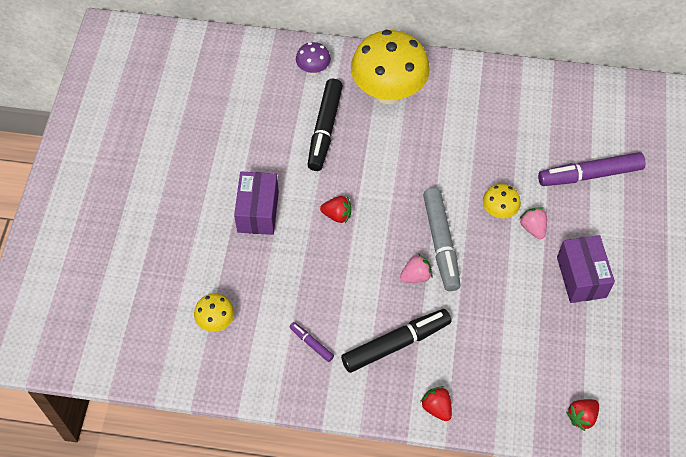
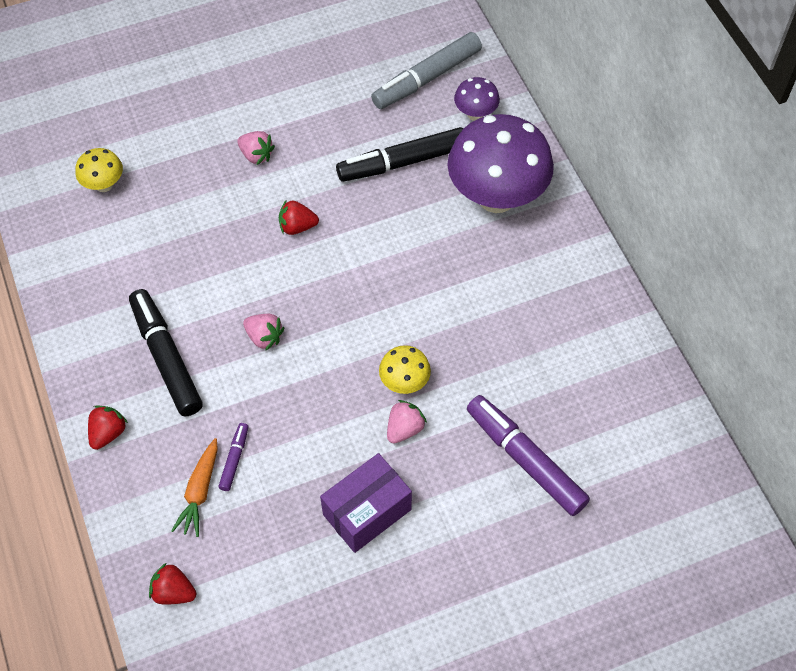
camera: 60 degrees right, 0 degrees up
purple box [234,171,279,235] -> pink strawberry [237,131,275,165]
purple marker [290,322,334,362] -> purple marker moved to [218,423,249,491]
red strawberry [320,196,351,223] -> red strawberry turned 105 degrees clockwise [278,200,319,235]
black marker [341,309,451,373] -> black marker turned 150 degrees counterclockwise [129,289,203,416]
yellow mushroom [351,30,430,104] -> purple mushroom [447,114,554,213]
grey marker [423,188,461,291] -> grey marker moved to [371,32,482,109]
none -> orange carrot [171,438,218,537]

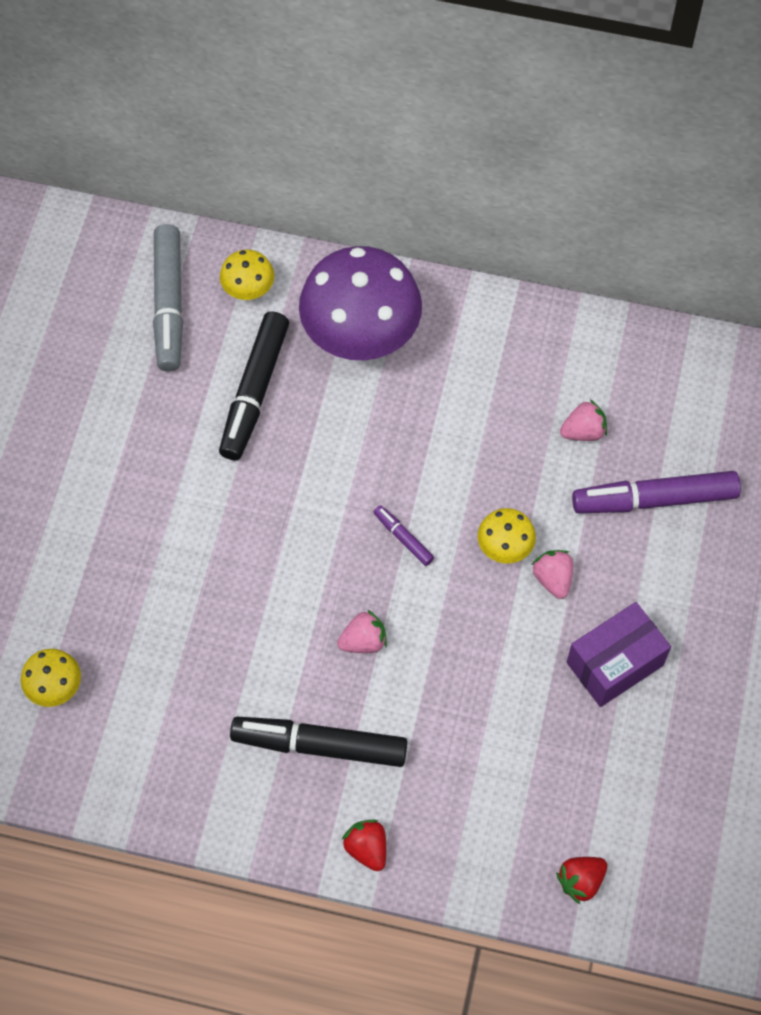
camera: 55 degrees left, 5 degrees up
orange carrot [171,438,218,537] -> none
purple marker [218,423,249,491] -> purple marker moved to [374,505,434,566]
pink strawberry [237,131,275,165] -> pink strawberry moved to [560,399,607,441]
red strawberry [278,200,319,235] -> none
purple box [320,453,412,553] -> purple box turned 60 degrees clockwise [567,602,671,707]
purple mushroom [454,77,500,121] -> yellow mushroom [220,250,274,300]

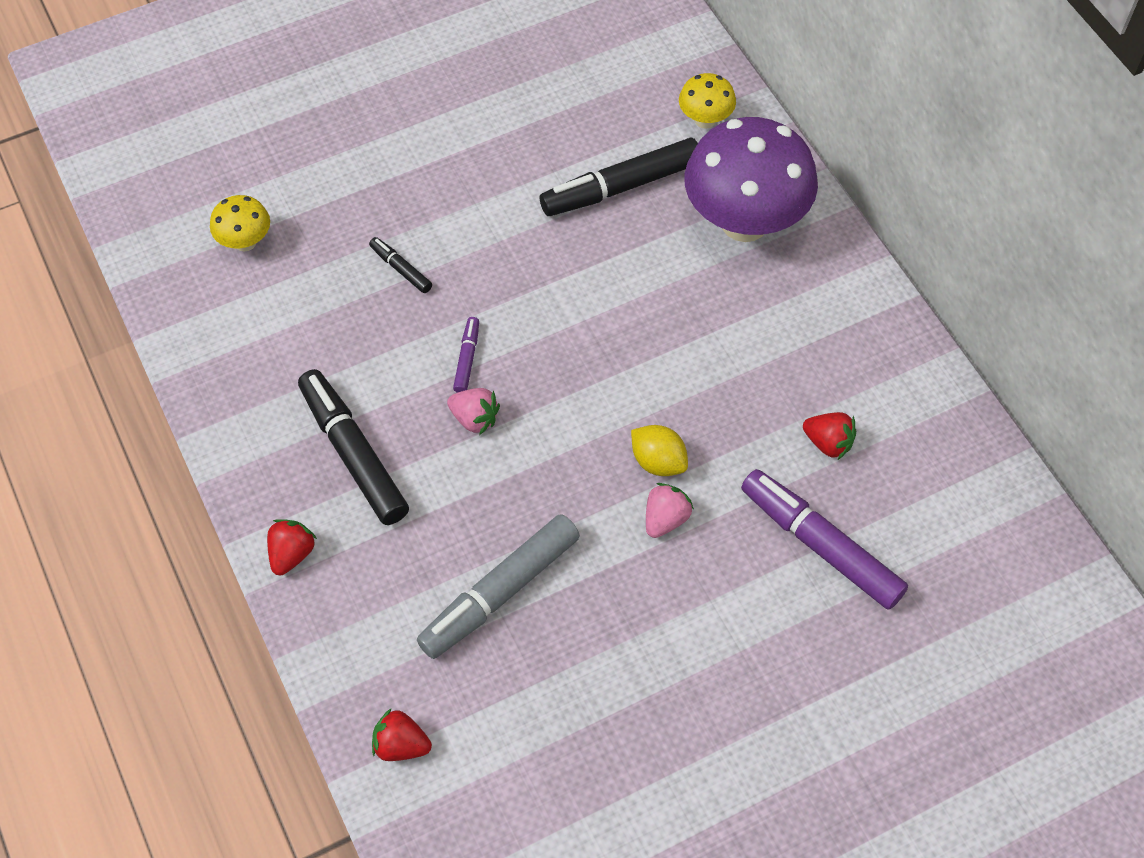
camera: 50 degrees right, 5 degrees down
grey marker [153,224,183,372] -> grey marker moved to [417,514,580,659]
purple marker [374,505,434,566] -> purple marker moved to [453,317,479,393]
yellow mushroom [478,508,536,564] -> yellow lemon [631,425,688,476]
pink strawberry [560,399,607,441] -> red strawberry [803,412,856,460]
purple box [567,602,671,707] -> none
none -> black marker [369,237,432,293]

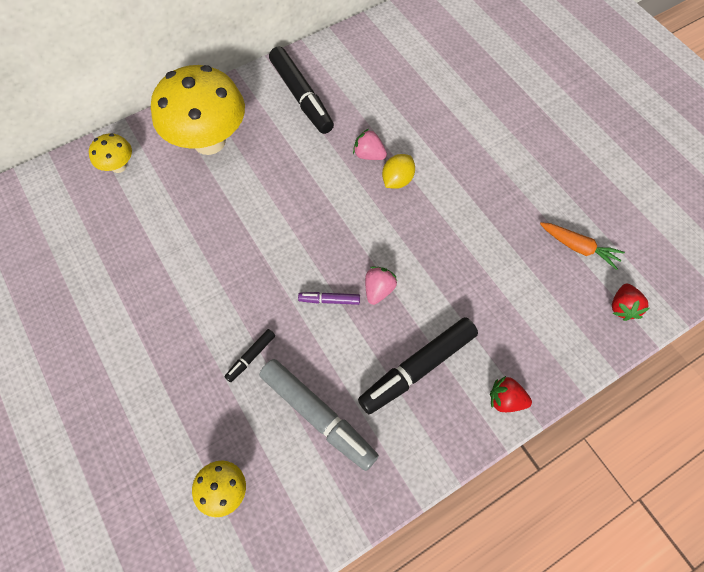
camera: 95 degrees left, 5 degrees up
grey marker [417,514,580,659] -> grey marker moved to [259,359,379,471]
black marker [540,138,698,216] -> black marker moved to [269,46,334,134]
pink strawberry [646,483,694,538] -> pink strawberry moved to [353,129,387,160]
purple mushroom [684,117,818,242] -> yellow mushroom [151,65,245,155]
purple marker [741,469,908,610] -> none
red strawberry [803,412,856,460] -> none
none -> orange carrot [540,222,625,270]

